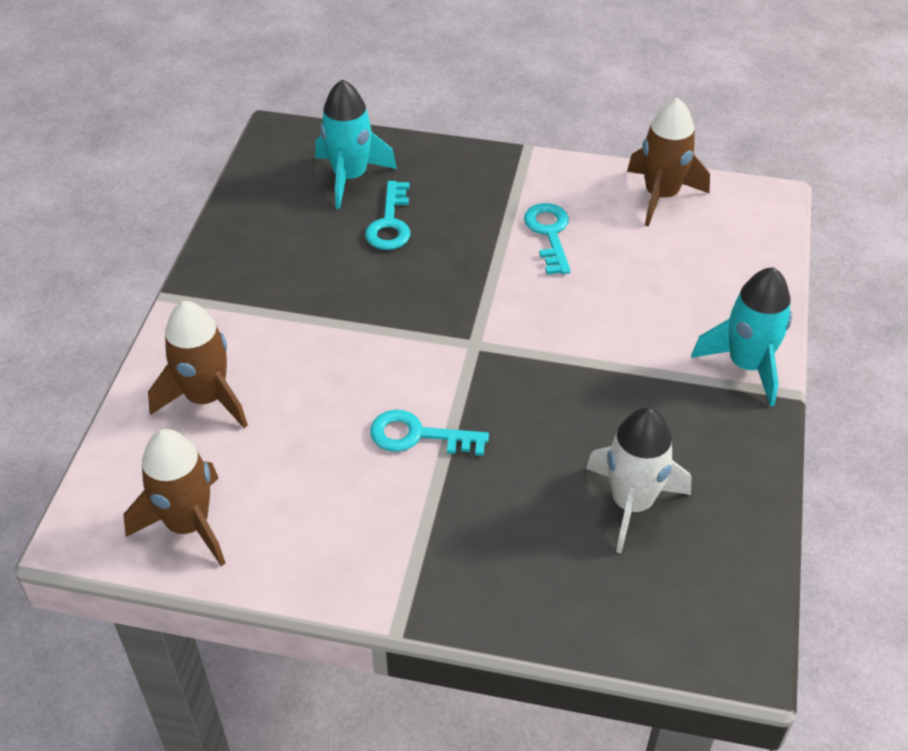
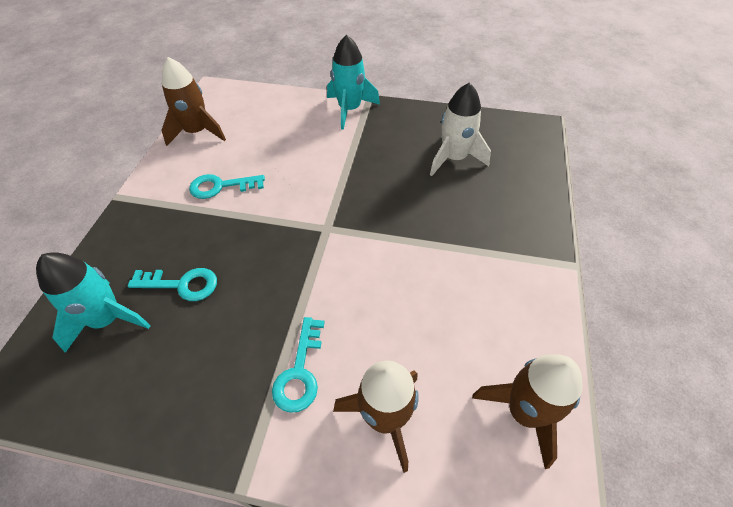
camera: 90 degrees left, 5 degrees up
turquoise key [370,410,489,456] -> turquoise key moved to [272,317,325,413]

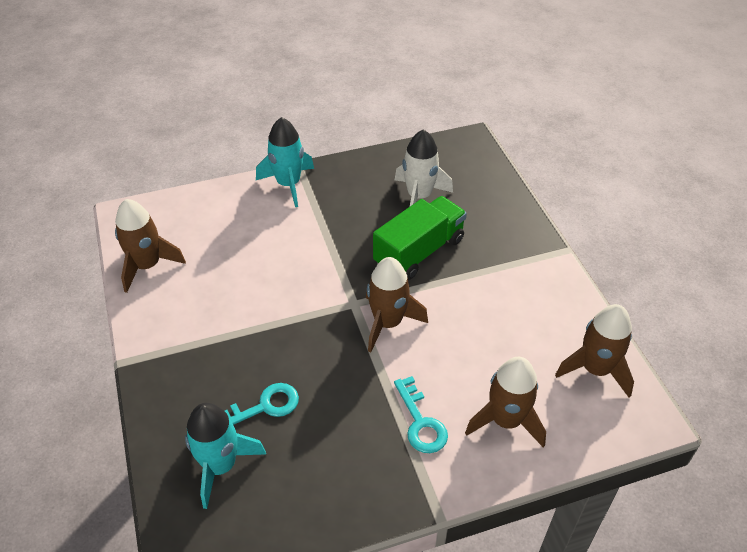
camera: 30 degrees left, 5 degrees down
turquoise key [189,174,265,199] -> none
none -> brown rocket [366,257,428,353]
none -> green truck [373,196,467,280]

